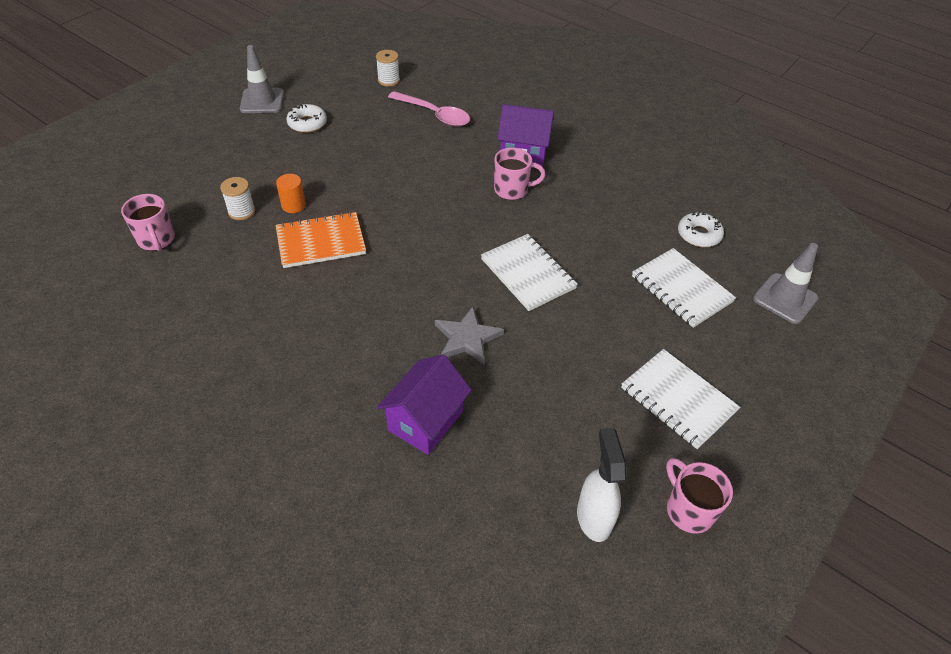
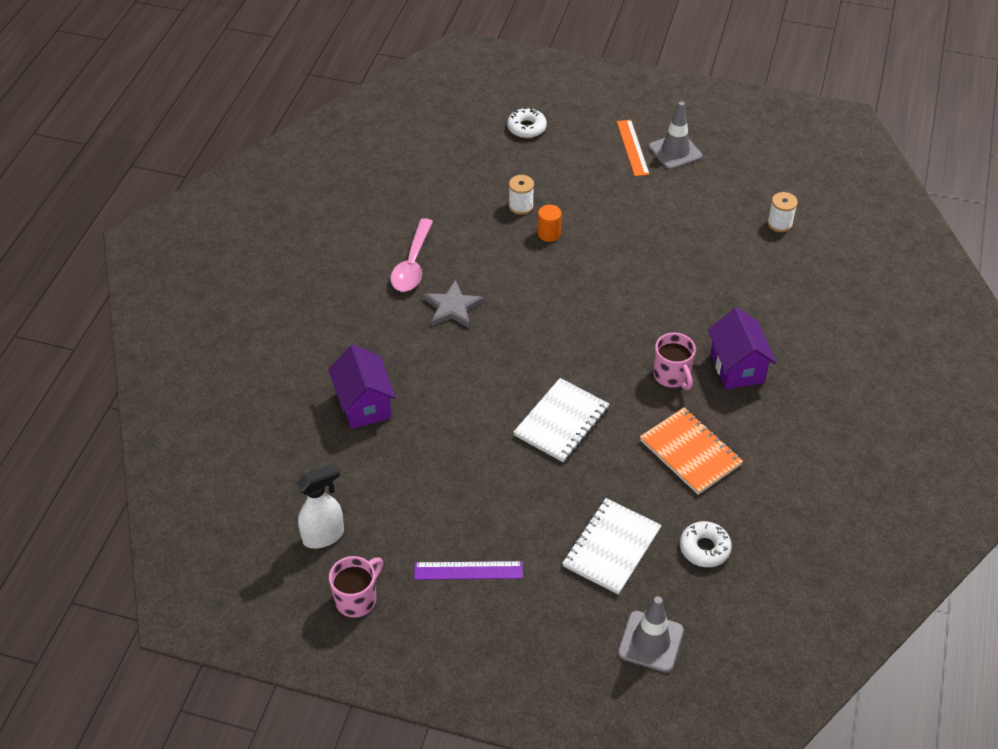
camera: 70 degrees right, 0 degrees up
pink mug [121,194,175,251] -> none
orange notebook [276,212,366,268] -> orange notebook moved to [640,408,743,495]
white donut [286,104,327,133] -> white donut moved to [507,107,547,138]
purple house [377,354,472,455] -> purple house turned 60 degrees clockwise [328,345,396,429]
pink spoon [388,91,470,126] -> pink spoon moved to [390,218,433,291]
grey star [435,306,504,365] -> grey star moved to [423,280,484,328]
white notebook [621,349,740,449] -> purple ruler [414,561,523,580]
none -> orange ruler [617,120,650,176]

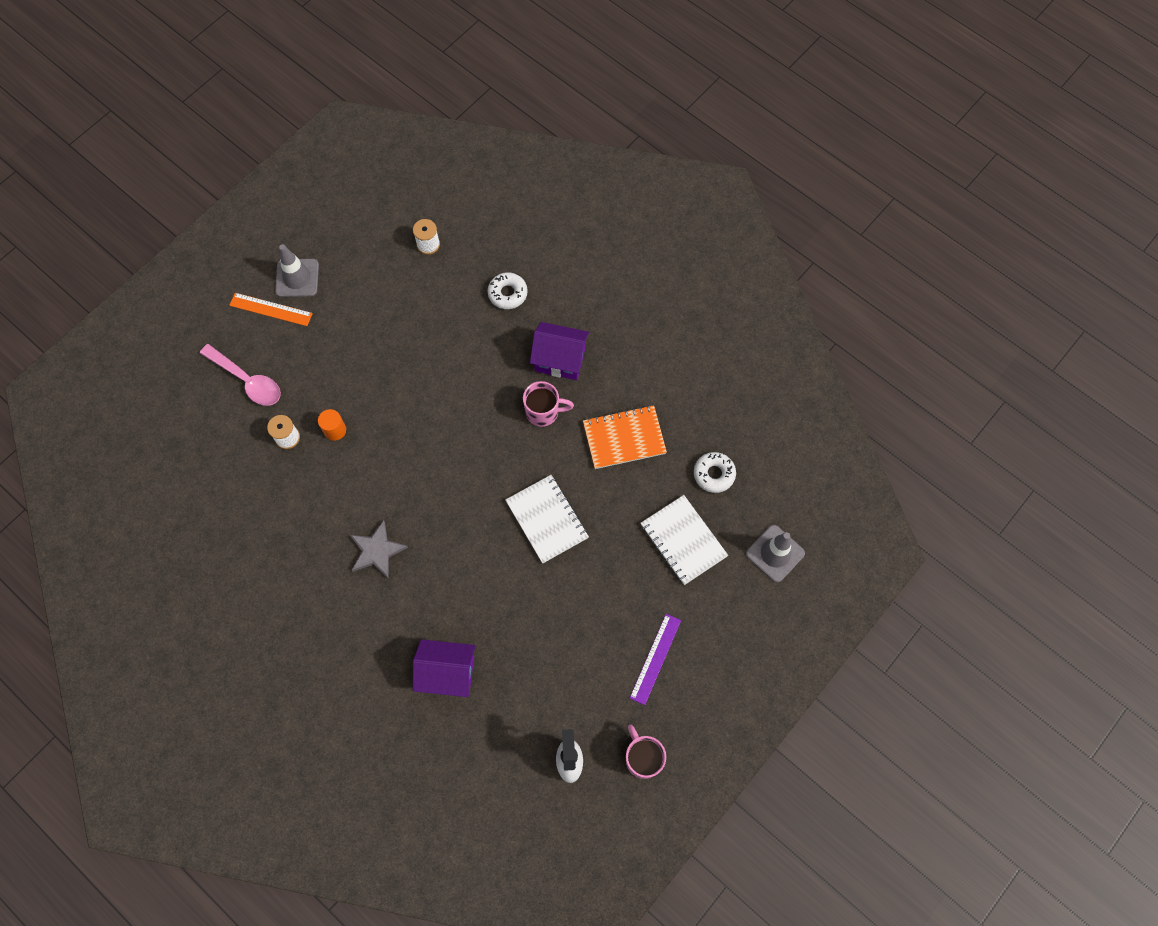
camera: 65 degrees left, 20 degrees up
pink spoon [390,218,433,291] -> pink spoon moved to [200,344,281,406]
white donut [507,107,547,138] -> white donut moved to [488,272,528,309]

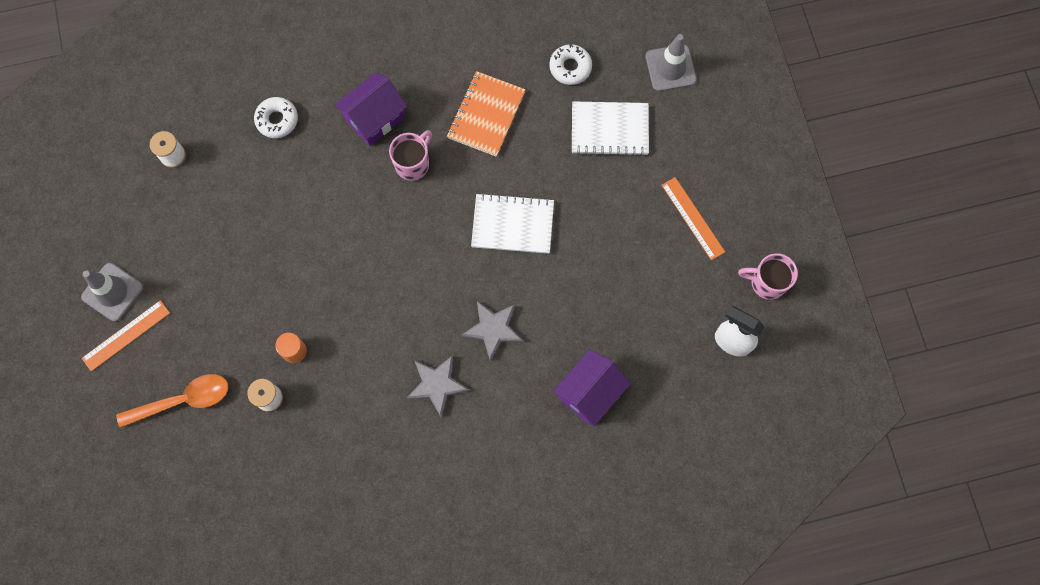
camera: 55 degrees left, 5 degrees up
pink spoon [200,344,281,406] -> orange spoon [116,374,228,428]
purple ruler [630,614,681,705] -> orange ruler [661,177,725,260]
none -> grey star [461,301,524,361]

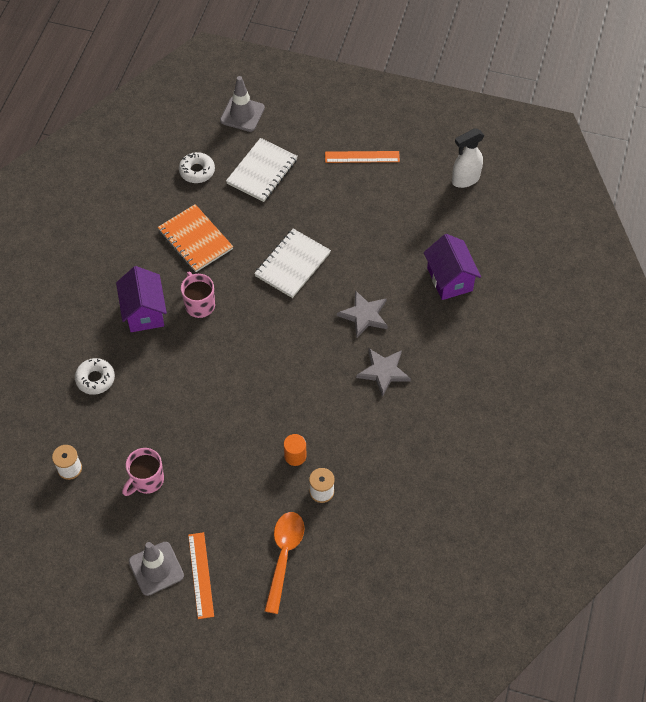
camera: 60 degrees left, 15 degrees down
pink mug [738,253,798,300] -> pink mug moved to [122,448,164,496]

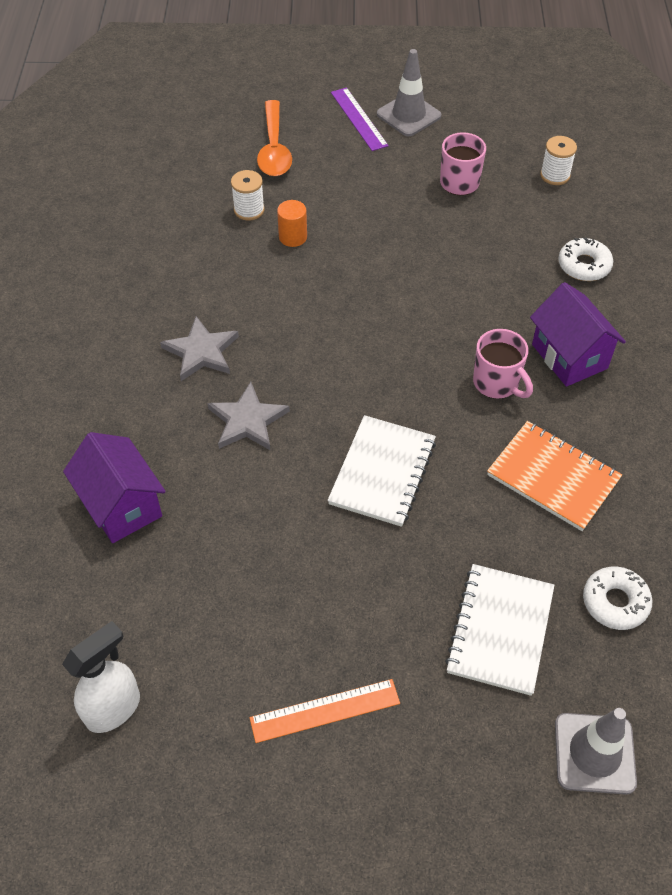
camera: 165 degrees right, 5 degrees down
orange ruler [188,532,214,619] -> purple ruler [331,87,389,151]

